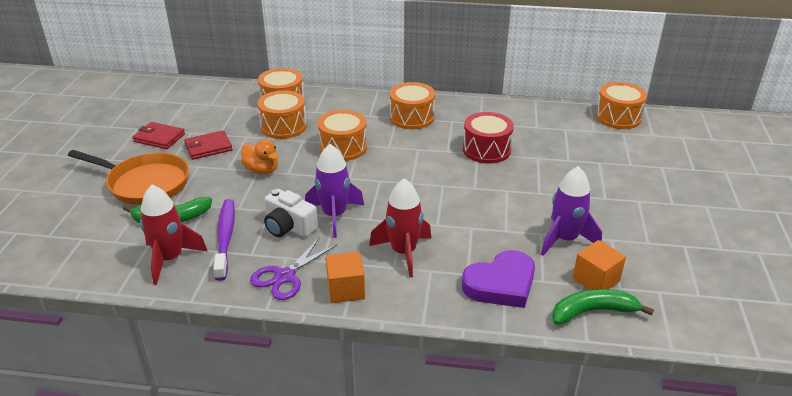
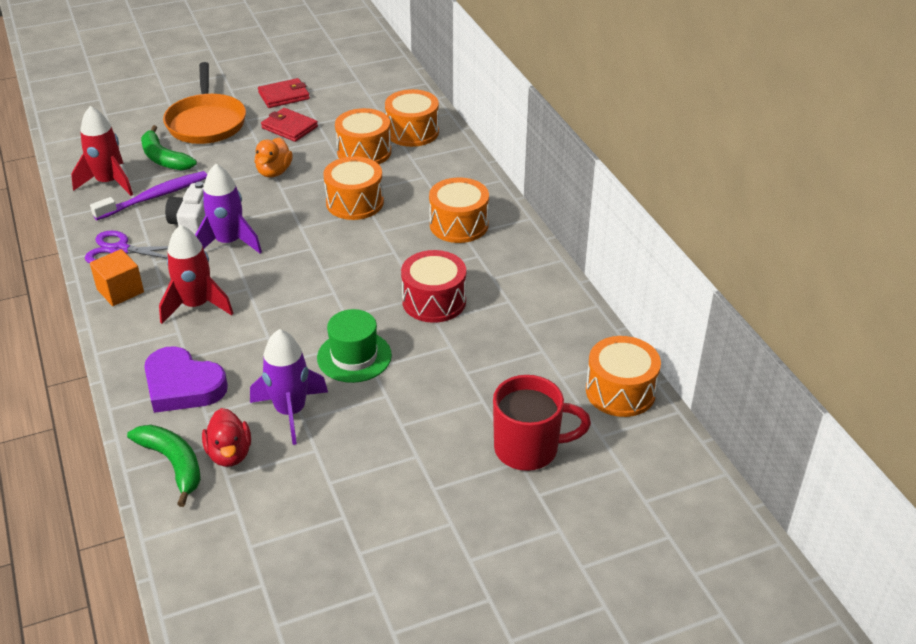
camera: 60 degrees right, 5 degrees up
red wallet [132,122,185,149] -> red wallet turned 75 degrees clockwise [258,78,310,108]
orange cube [573,240,626,290] -> red duck [202,408,251,467]
none -> green hat [317,309,392,383]
none -> red mug [493,375,591,471]

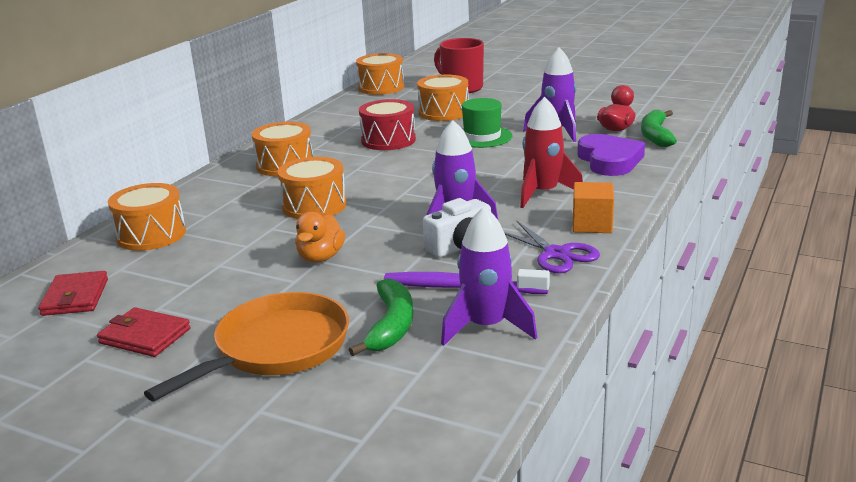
camera: 130 degrees left, 15 degrees down
red rocket [71,106,133,196] -> purple rocket [441,207,537,346]
orange duck [255,138,293,177] -> orange duck turned 135 degrees clockwise [295,212,345,263]
red wallet [261,108,318,142] -> red wallet moved to [38,271,108,316]
orange drum [335,108,391,164] -> orange drum moved to [417,75,469,121]

